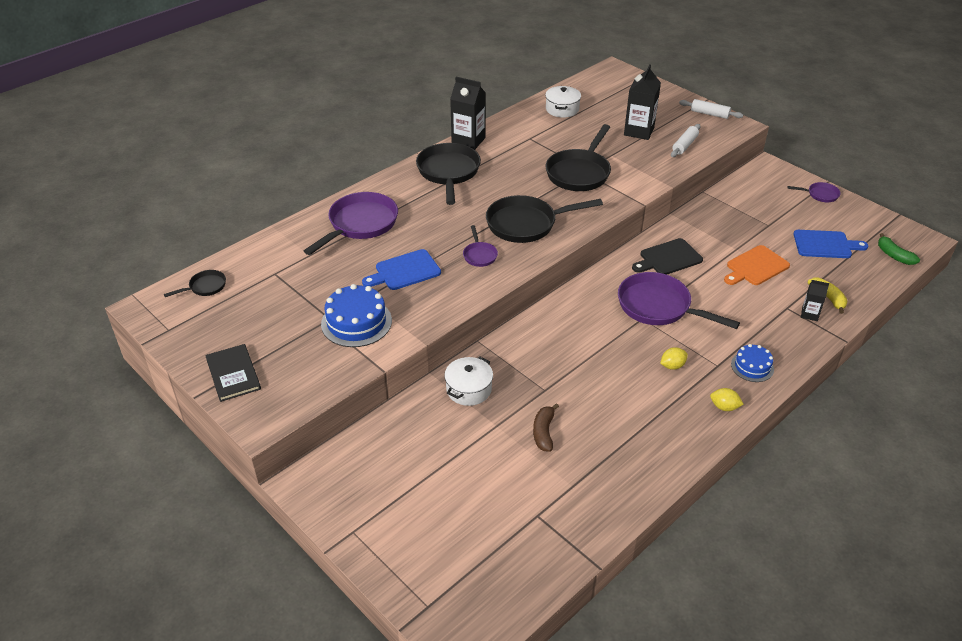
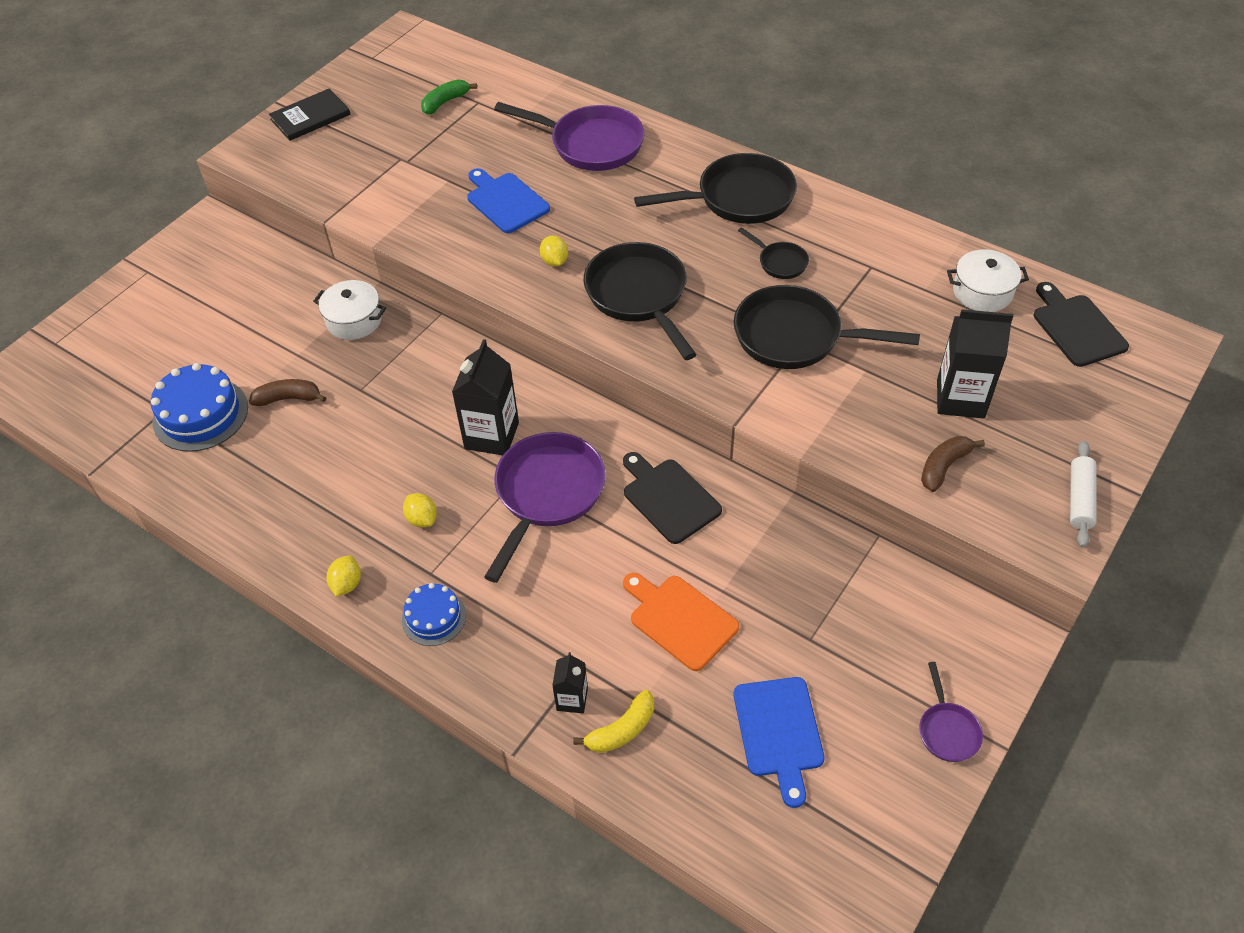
camera: 80 degrees right, 10 degrees up
black pan [164,270,226,297] -> black pan moved to [738,227,809,279]
blue cake [321,284,392,347] -> blue cake moved to [151,363,248,452]
black carton [450,77,486,150] -> black carton moved to [452,339,519,455]
purple pan [463,225,498,267] -> yellow lemon [540,235,568,267]
white rolling pin [671,124,701,157] -> brown banana [921,436,985,492]
green banana [878,233,920,265] -> green banana moved to [421,79,477,115]
none -> black cutting board [1034,282,1129,367]

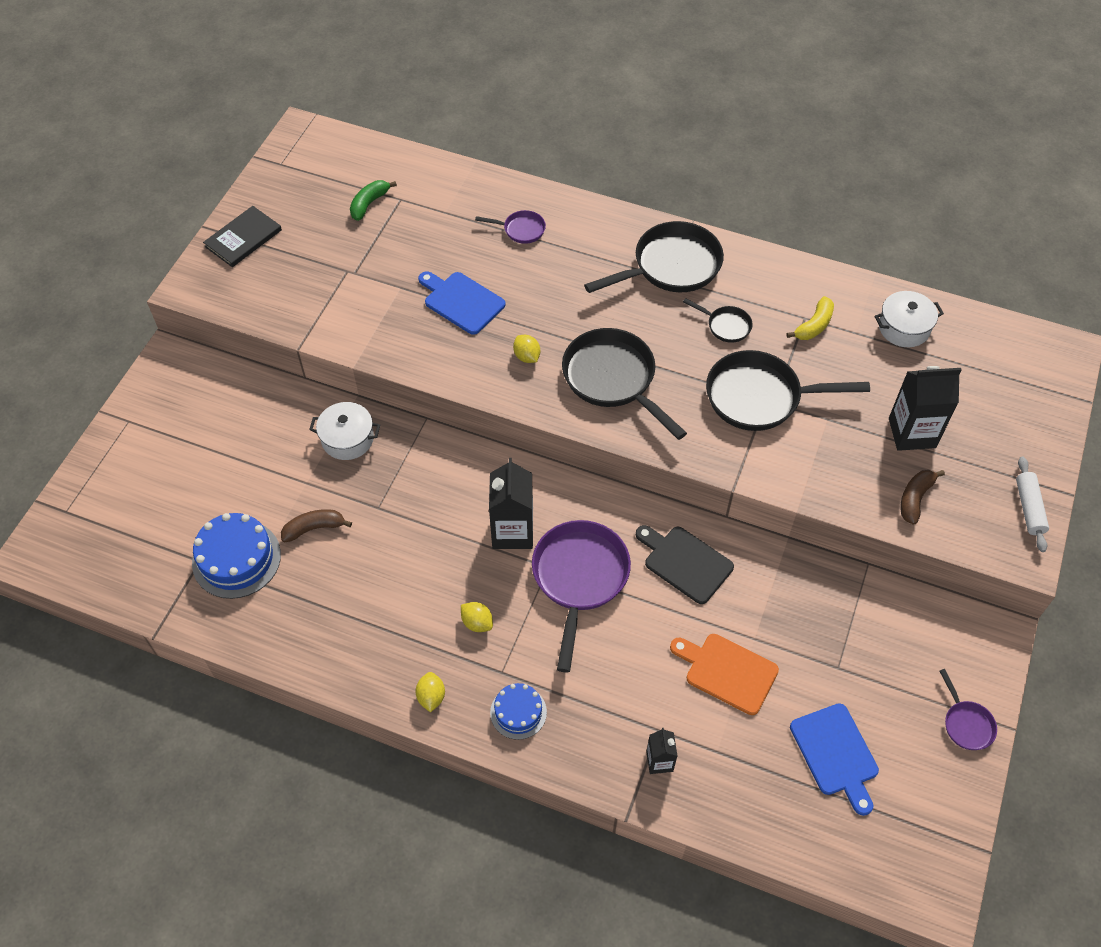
camera: 15 degrees left, 5 degrees up
purple pan [494,102,645,171] -> purple pan [475,210,546,244], size x0.48
yellow banana [573,690,654,753] -> yellow banana moved to [787,296,834,340]
black cutting board [1034,282,1129,367] -> none

